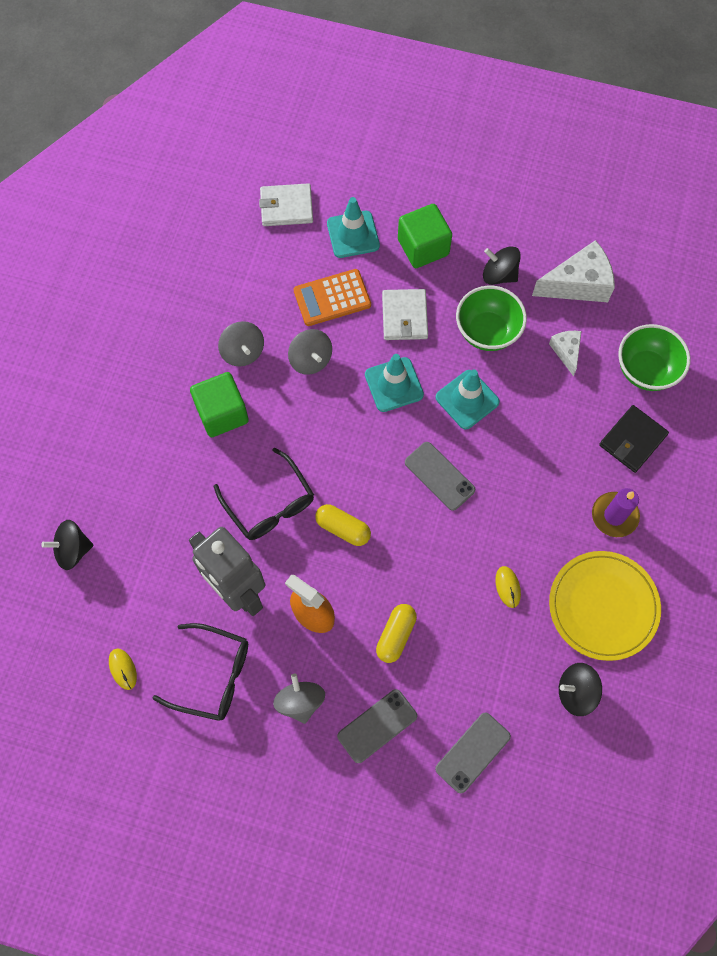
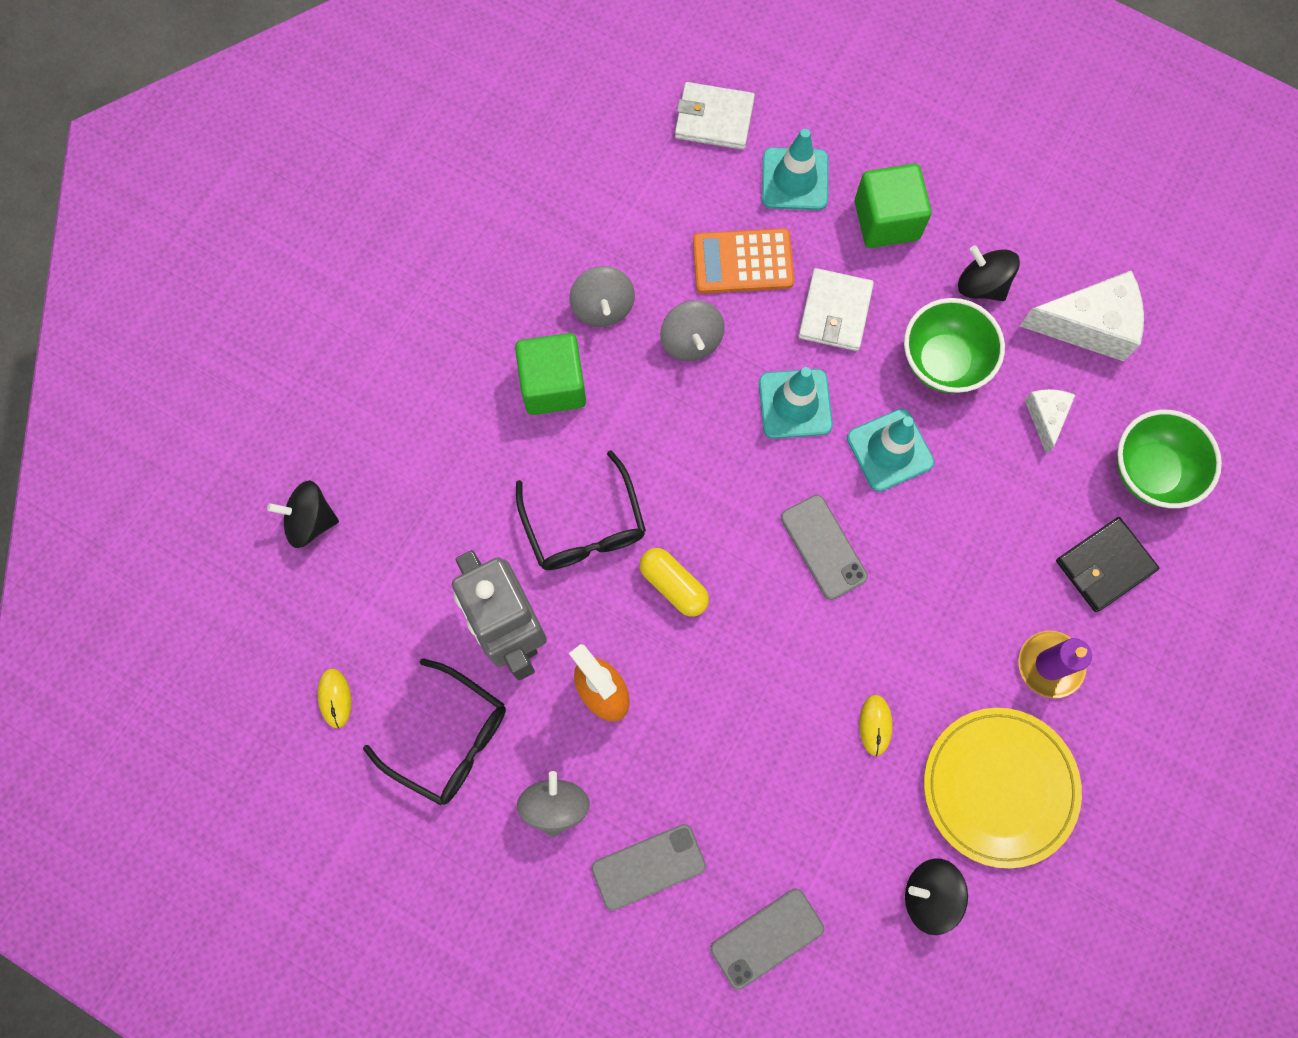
camera: 15 degrees right, 5 degrees up
yellow capsule [376,604,417,663] -> none

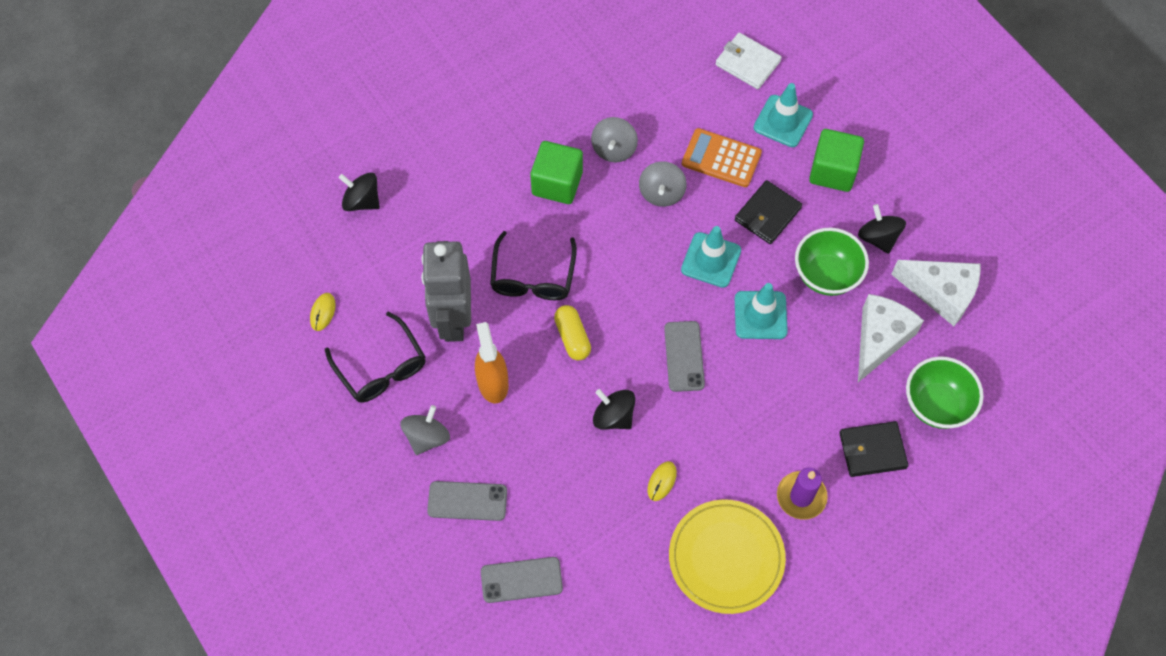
camera: 25 degrees right, 10 degrees down
white wallet [798,268,874,351] -> black wallet [735,180,802,244]
black spinning top [905,858,968,935] -> black spinning top moved to [593,389,635,430]
white cheese [1025,389,1075,454] -> white cheese [858,294,924,382], size x1.84

